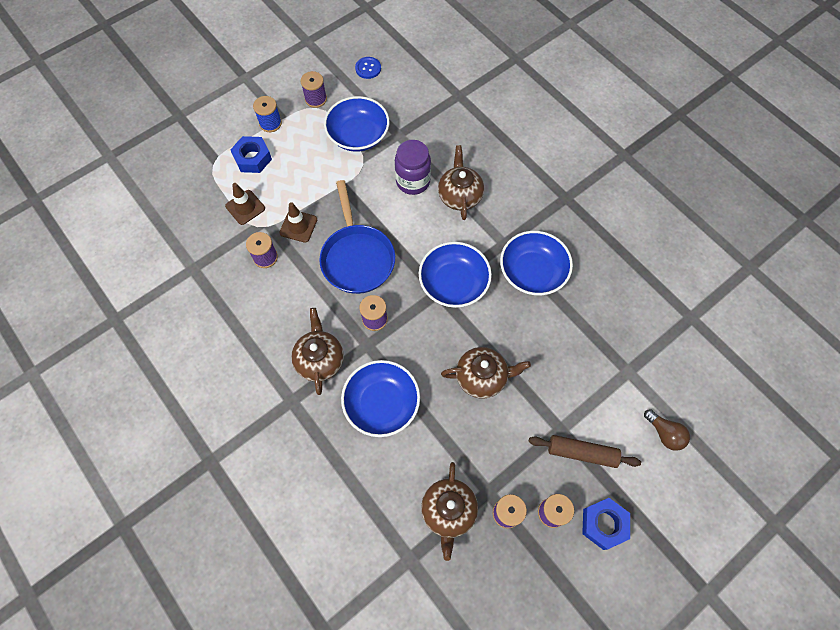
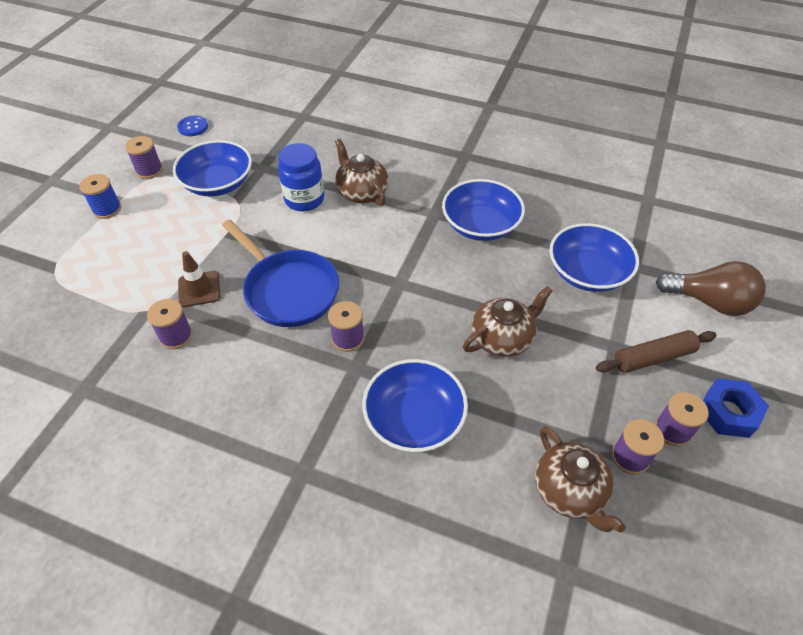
camera: 30 degrees left, 15 degrees down
brown traffic cone [225,183,265,225] -> none
blue nut [230,136,272,173] -> none
brown teapot [291,308,344,395] -> none
purple jar [395,140,431,195] -> blue jar [278,143,324,211]
blue bowl [419,242,492,308] -> blue bowl moved to [550,223,639,292]
brown light bulb [644,409,690,451] -> brown light bulb [656,261,766,316], size x1.69

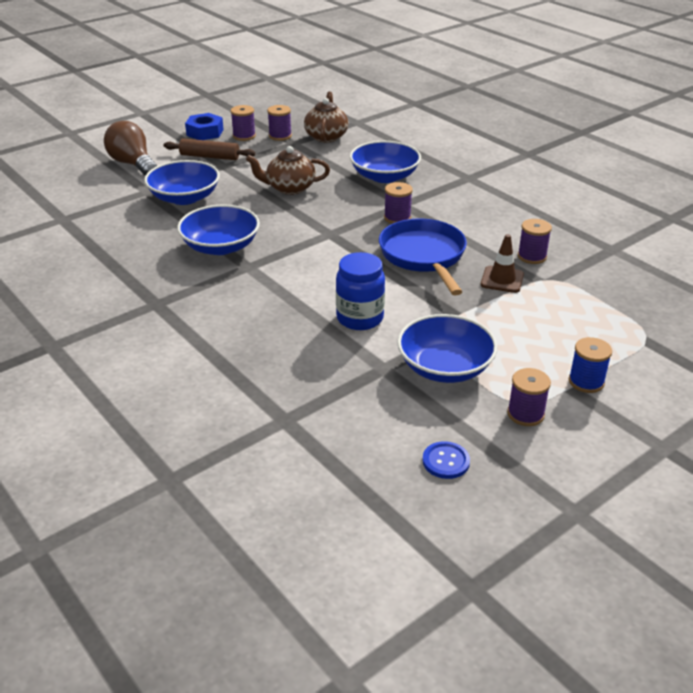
camera: 150 degrees left, 15 degrees down
brown teapot [335,139,388,206] -> none

